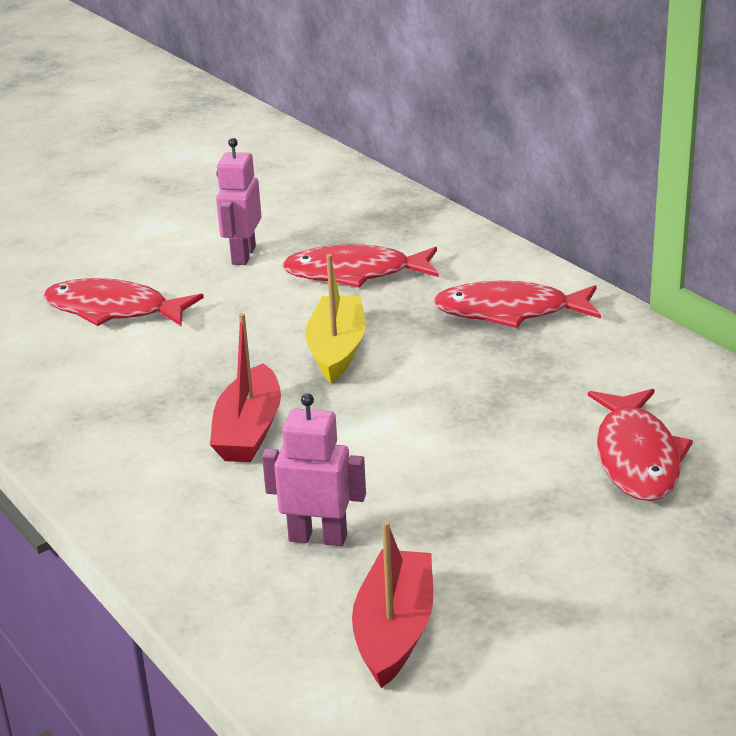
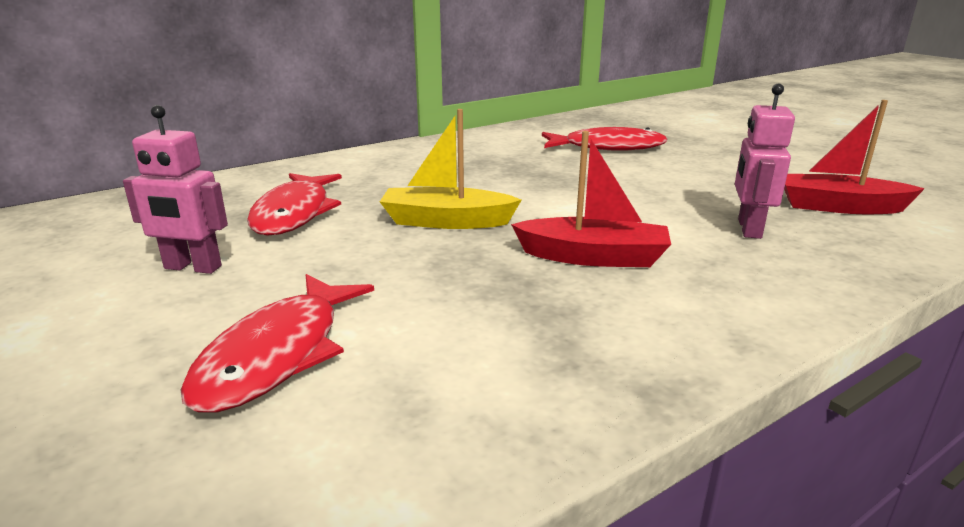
camera: 90 degrees left, 5 degrees down
red fish [433,281,601,328] -> none

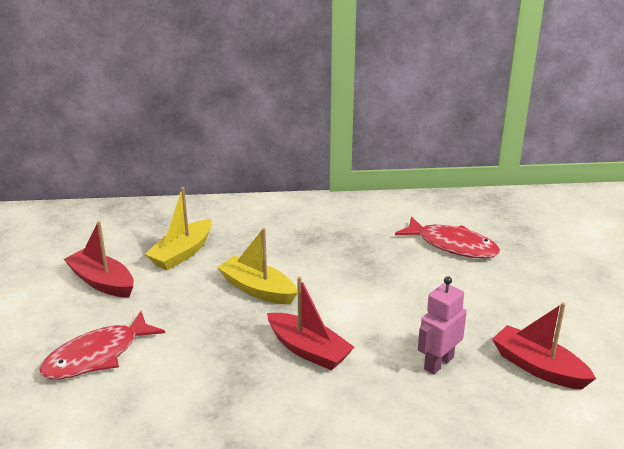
camera: 30 degrees right, 5 degrees up
pink robot [123,105,228,274] -> red boat [64,221,134,298]
red fish [247,173,342,236] -> yellow boat [145,187,212,270]

